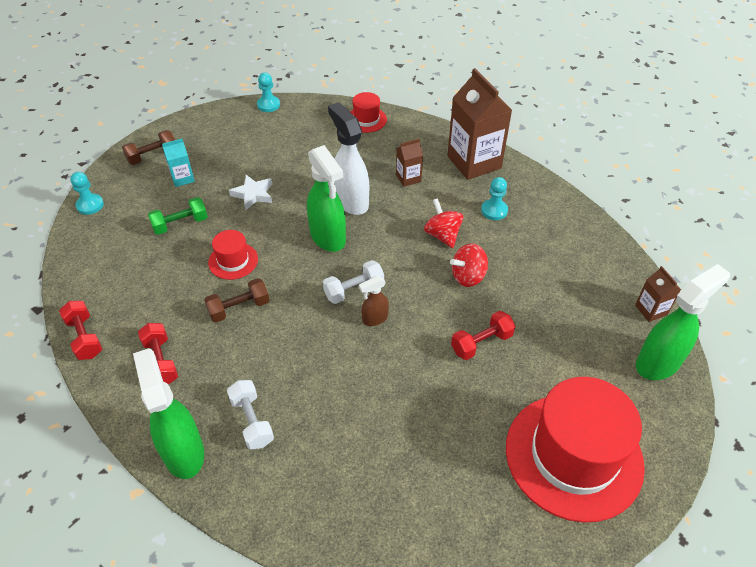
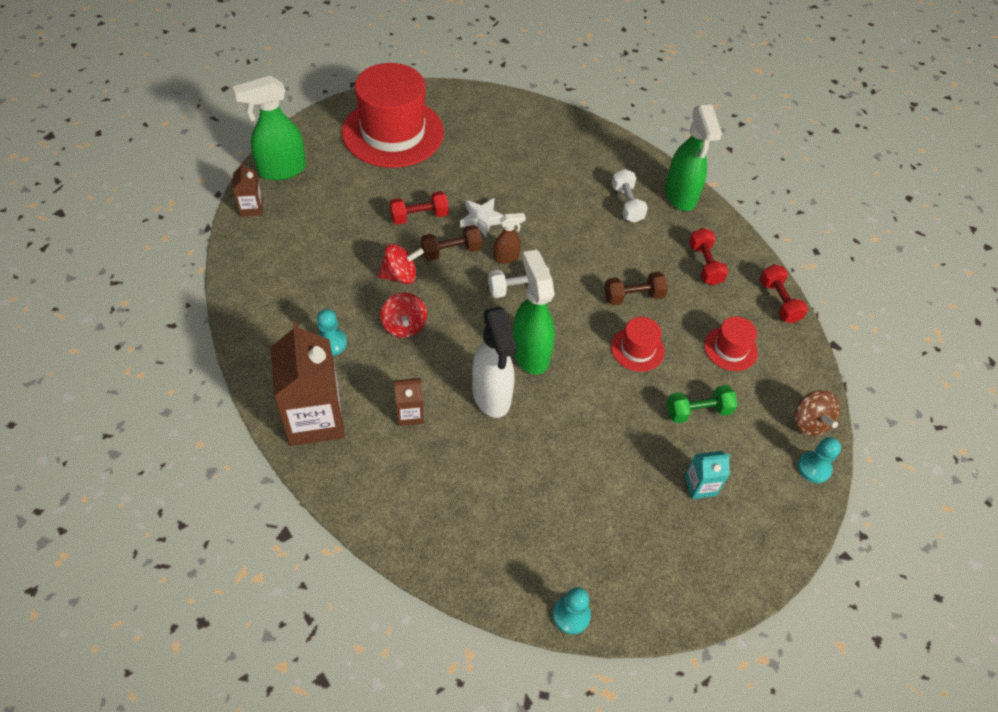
camera: 170 degrees left, 5 degrees up
brown dumbbell [122,130,175,165] -> brown dumbbell moved to [421,225,482,261]
white star [229,175,272,210] -> white star moved to [460,198,504,237]
red hat [350,92,387,133] -> red hat moved to [704,317,758,371]
none -> brown spinning top [795,390,840,436]

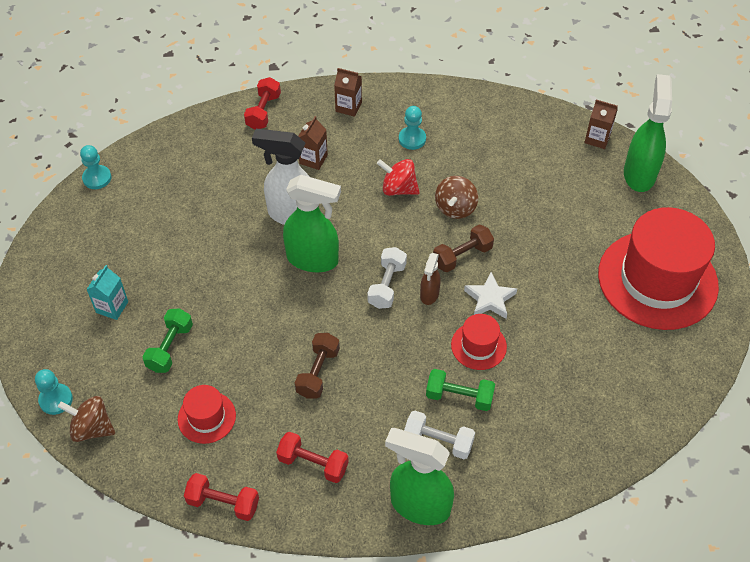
camera: 125 degrees right, 0 degrees up
brown carton [270,321,345,446] -> brown carton [334,68,362,117], size x0.48
red spinning top [378,244,424,284] -> brown spinning top [435,176,478,219]
red dumbbell [389,191,449,225] -> red dumbbell moved to [244,77,281,130]
brown dumbbell [421,225,482,261] -> brown dumbbell turned 45 degrees clockwise [433,225,494,272]
red hat [611,317,665,372] -> red hat moved to [451,314,507,370]
none -> green dumbbell [426,369,495,411]

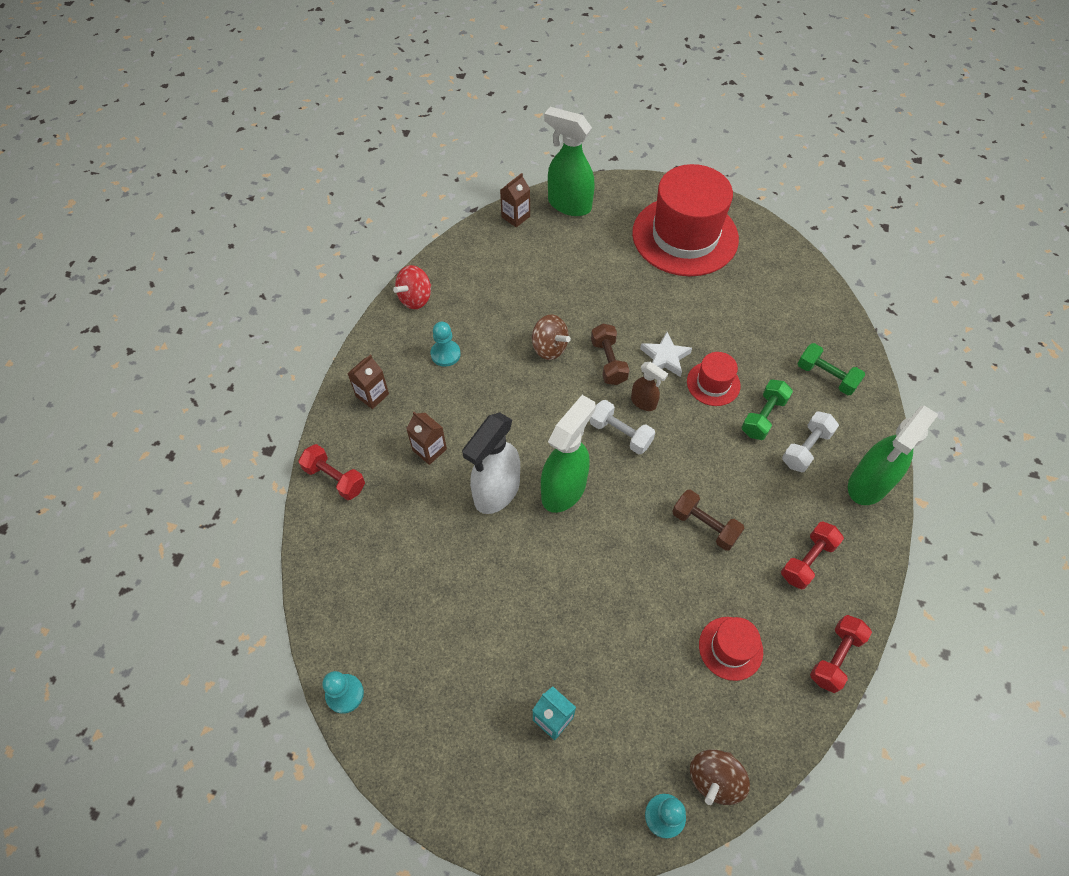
camera: 70 degrees left, 5 degrees up
green dumbbell [143,308,193,373] -> green dumbbell moved to [797,343,865,395]
red spinning top [377,159,420,196] -> red spinning top moved to [393,265,431,309]

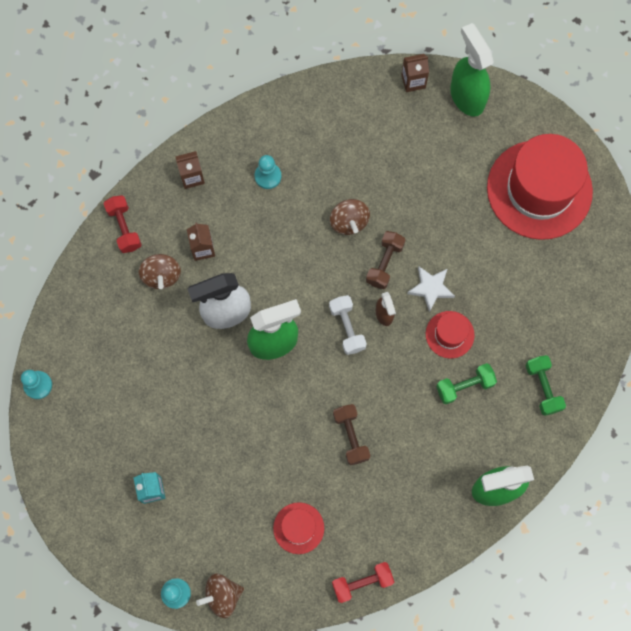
camera: 35 degrees right, 15 degrees up
red spinning top [393,265,431,309] -> none
red dumbbell [781,522,844,589] -> none
white dumbbell [782,411,839,472] -> none
none -> brown spinning top [139,254,181,289]

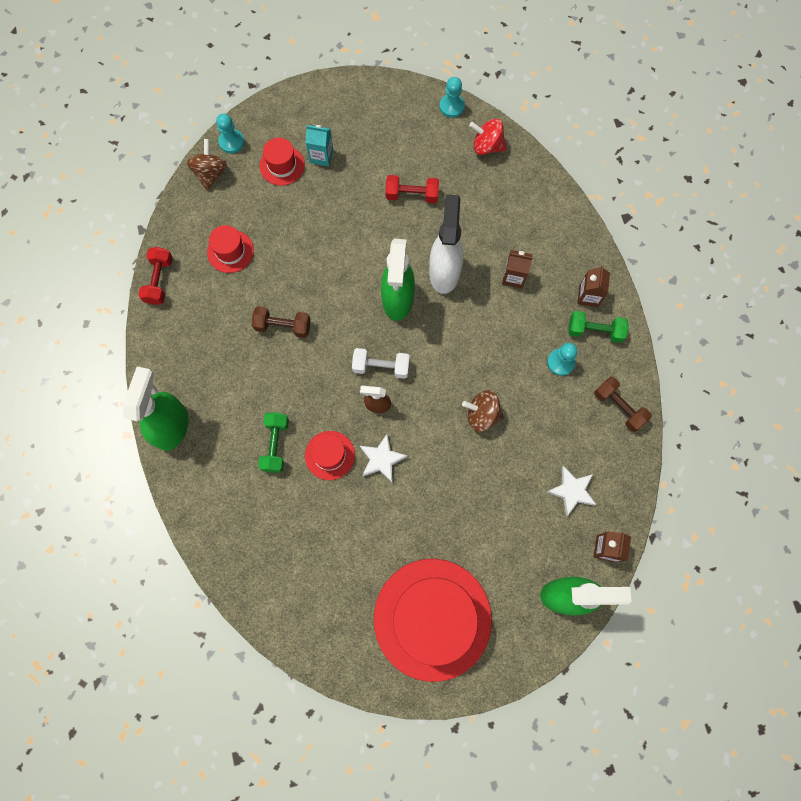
camera: 115 degrees right, 0 degrees up
red dumbbell [104,195,142,253] -> red dumbbell moved to [385,175,439,203]
brown spinning top [139,254,181,289] -> none
brown dumbbell [366,231,405,289] -> brown dumbbell moved to [594,376,652,432]
green dumbbell [526,355,566,416] -> green dumbbell moved to [568,311,629,343]
none -> red hat [260,138,305,186]
none -> red spinning top [469,119,507,155]
none -> white star [546,466,597,516]

